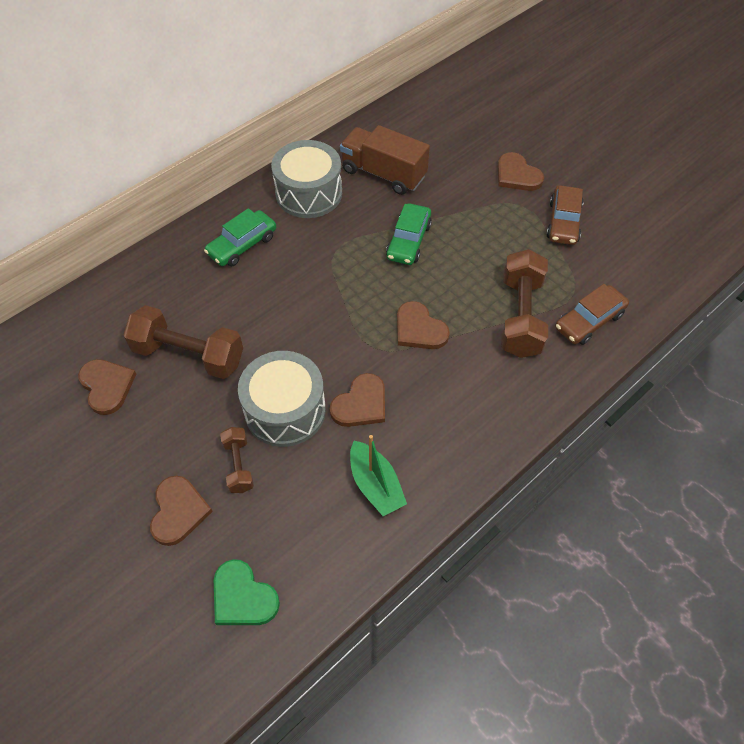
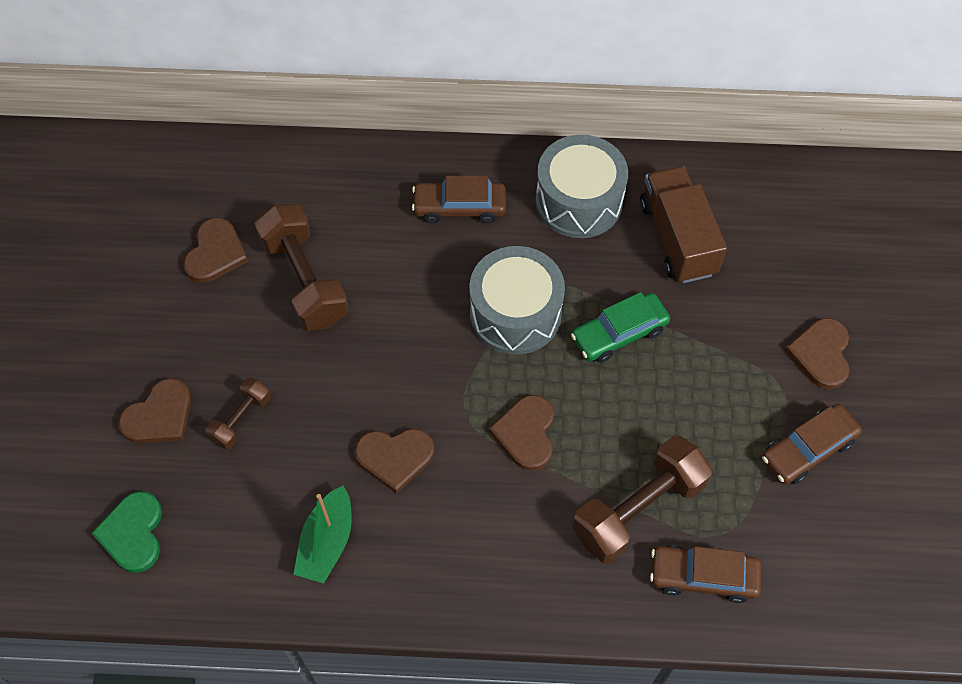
camera: 45 degrees right, 5 degrees up
green car [204,208,276,266] -> brown car [412,176,506,223]
grey drum [238,351,326,447] -> grey drum moved to [469,246,565,355]

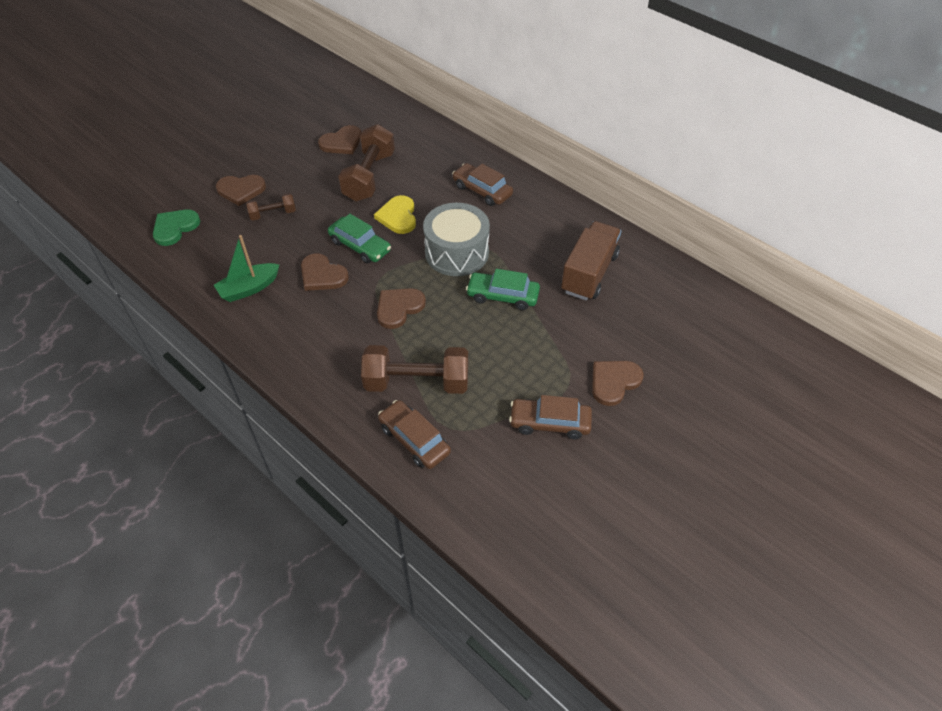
camera: 40 degrees right, 10 degrees down
grey drum [536,135,628,238] -> none
none -> green car [328,214,391,263]
none -> yellow heart [374,195,416,234]

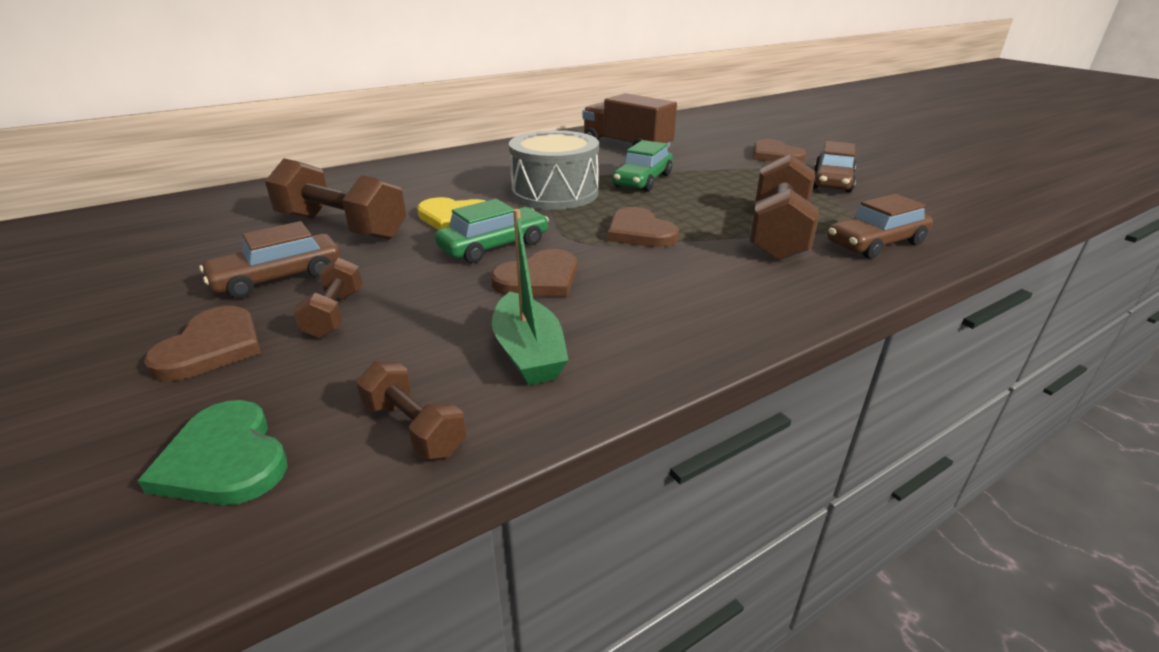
camera: 75 degrees left, 20 degrees down
brown heart [318,125,362,154] -> none
brown car [452,163,513,206] -> brown car moved to [199,221,341,298]
none -> brown dumbbell [356,361,466,460]

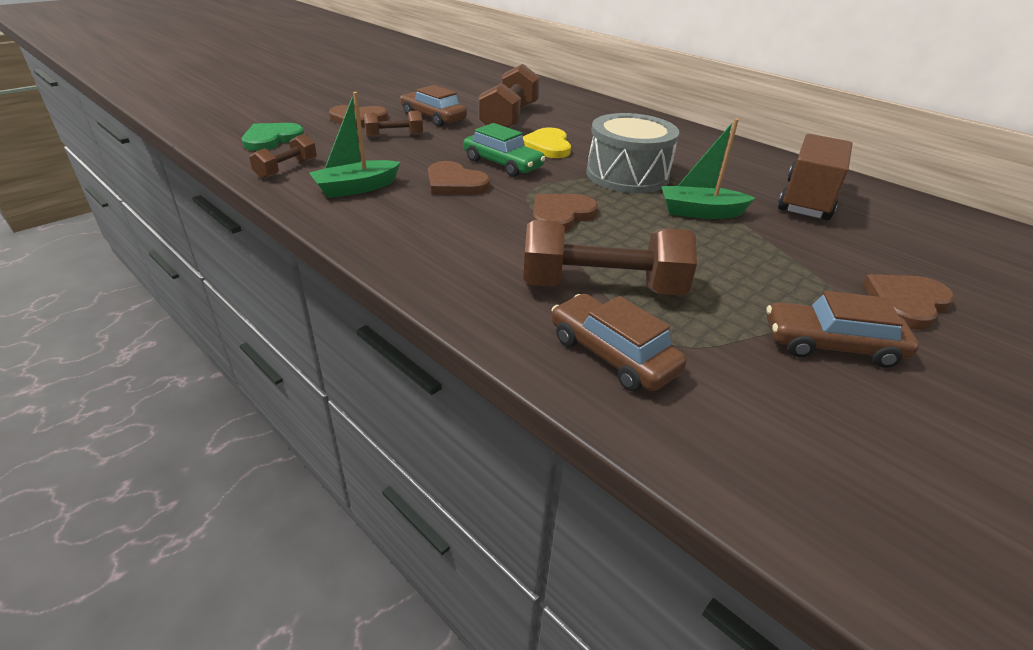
camera: 75 degrees right, 5 degrees up
green car [613,140,673,192] -> green boat [661,118,755,219]

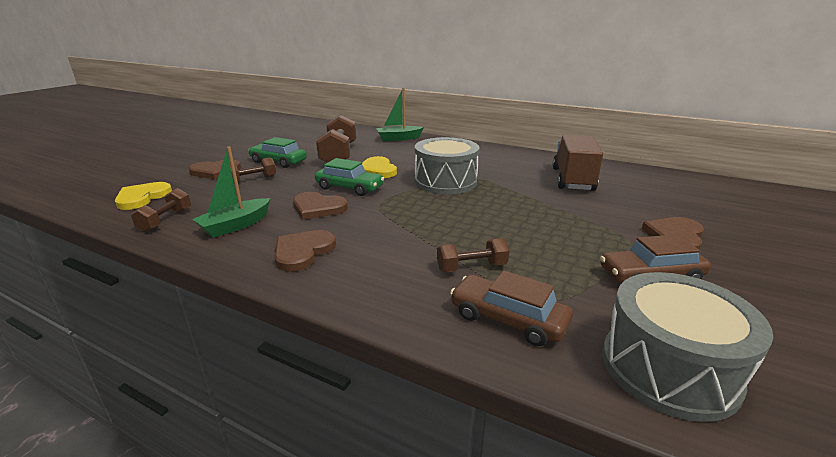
camera: 15 degrees left, 10 degrees down
green heart [242,123,304,151] -> yellow heart [115,182,172,210]
brown car [401,85,467,127] -> green car [248,137,307,168]
brown dumbbell [523,220,697,296] -> brown dumbbell [437,238,509,272], size x0.53
brown heart [533,194,598,232] -> brown heart moved to [274,230,336,272]
green boat [661,118,755,219] -> green boat moved to [376,88,424,141]
none -> grey drum [603,272,773,422]

